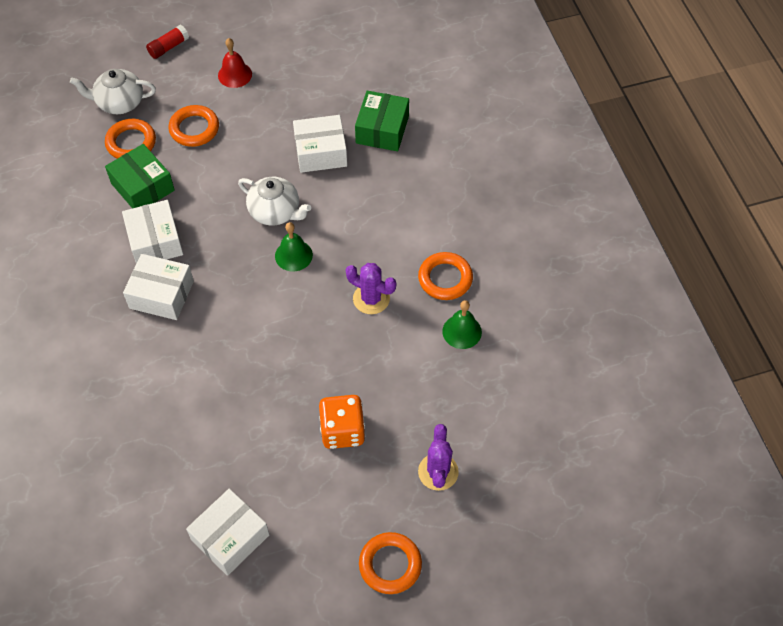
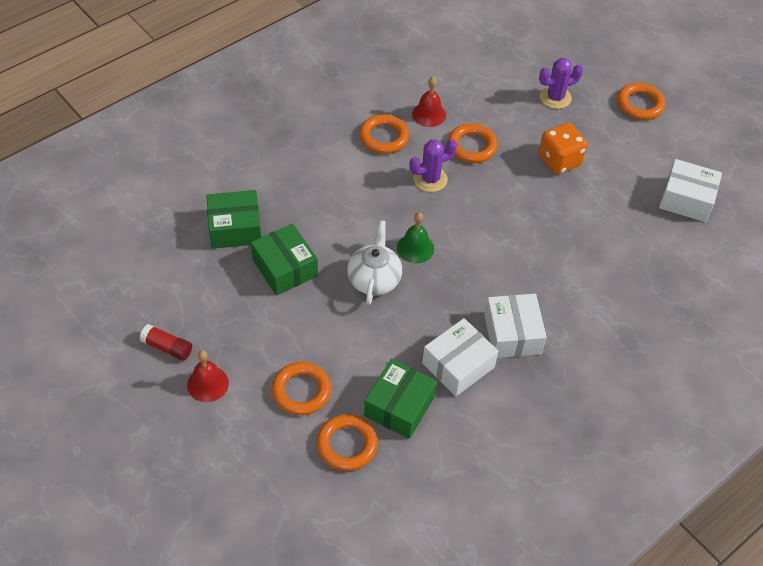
camera: 115 degrees left, 5 degrees down
white teapot [70,69,156,114] -> none
red glue stick [146,25,189,59] -> red glue stick moved to [140,324,192,360]
white box [293,115,347,173] -> green box [251,224,318,295]
purple cactus [346,263,396,314] -> purple cactus turned 60 degrees clockwise [409,139,457,192]
green bell [442,300,482,349] -> red bell [412,77,446,127]
none -> orange ring [448,123,498,163]

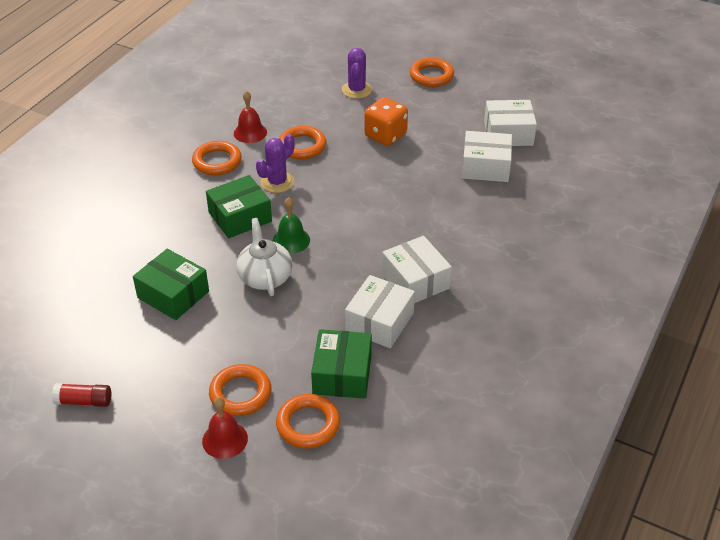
camera: 20 degrees left, 10 degrees down
red bell [187,350,229,402] -> red bell moved to [202,397,248,459]
green box [206,190,261,249] -> green box moved to [206,175,272,238]
purple cactus [539,58,583,109] -> purple cactus turned 45 degrees counterclockwise [342,48,372,99]
none -> white box [462,131,512,182]

